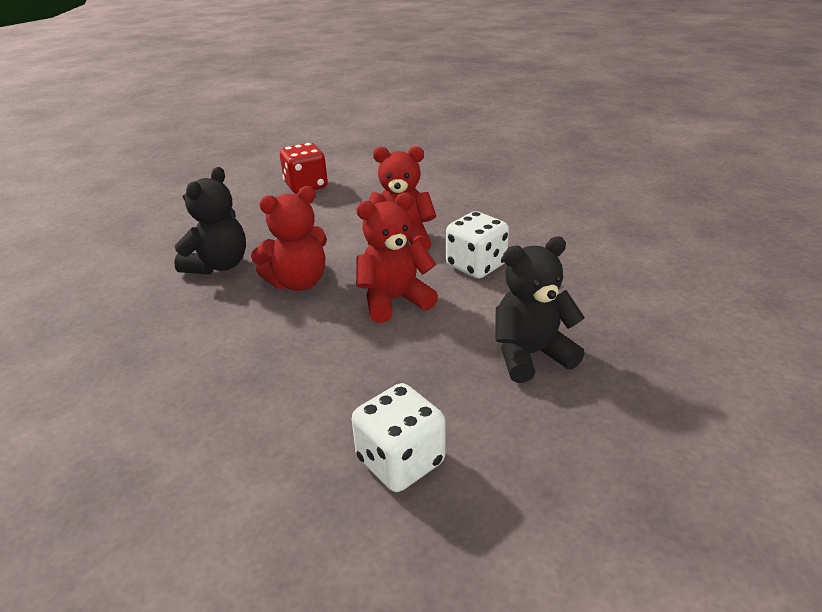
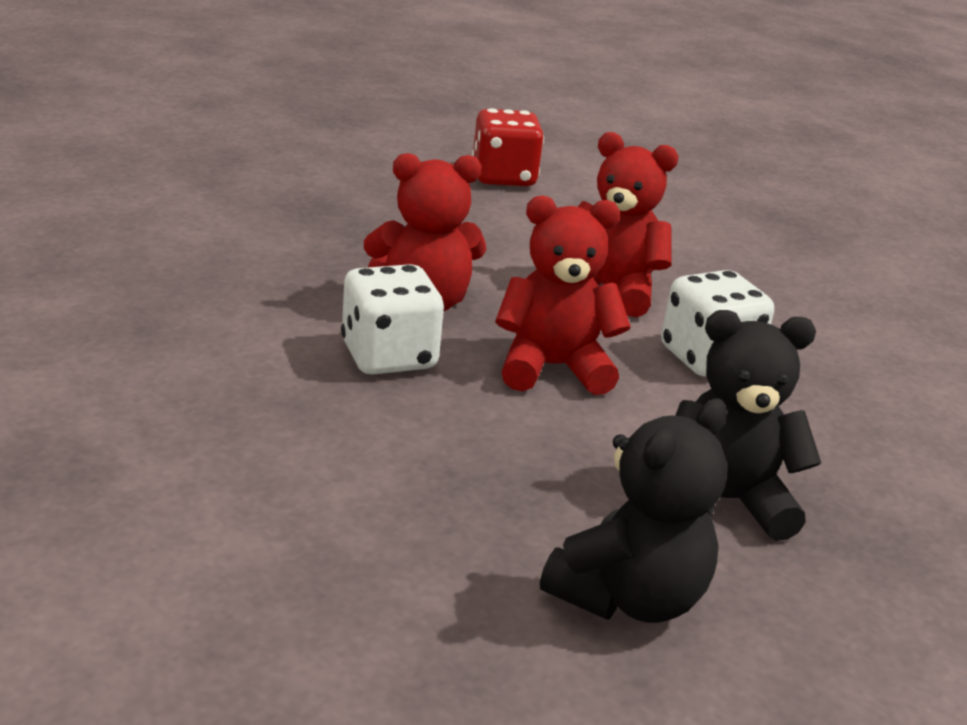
camera: 15 degrees right, 5 degrees down
black teddy bear [174,167,246,275] -> black teddy bear moved to [540,399,728,623]
white dice [352,383,446,492] -> white dice moved to [341,264,444,375]

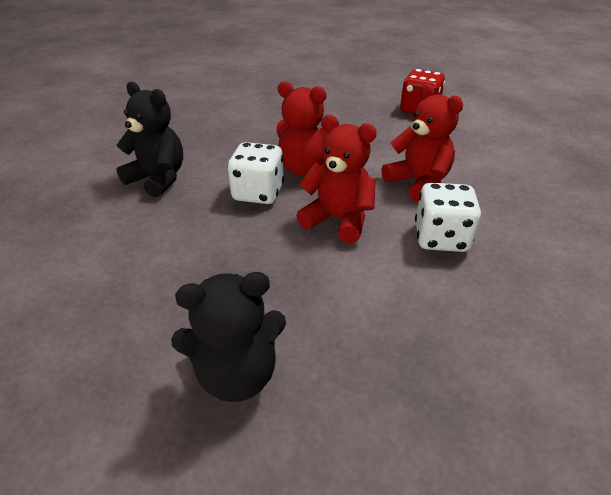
camera: 35 degrees right, 10 degrees up
black teddy bear [675,310,821,541] -> black teddy bear moved to [116,81,183,197]

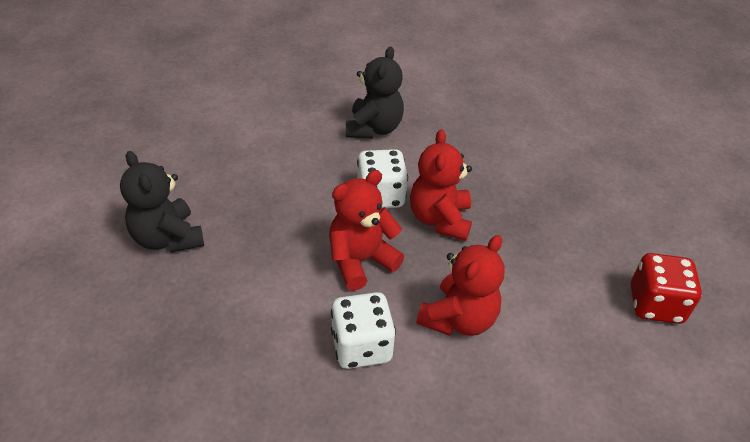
camera: 70 degrees right, 5 degrees up
red teddy bear [296,115,377,243] -> red teddy bear turned 135 degrees counterclockwise [329,170,404,291]

